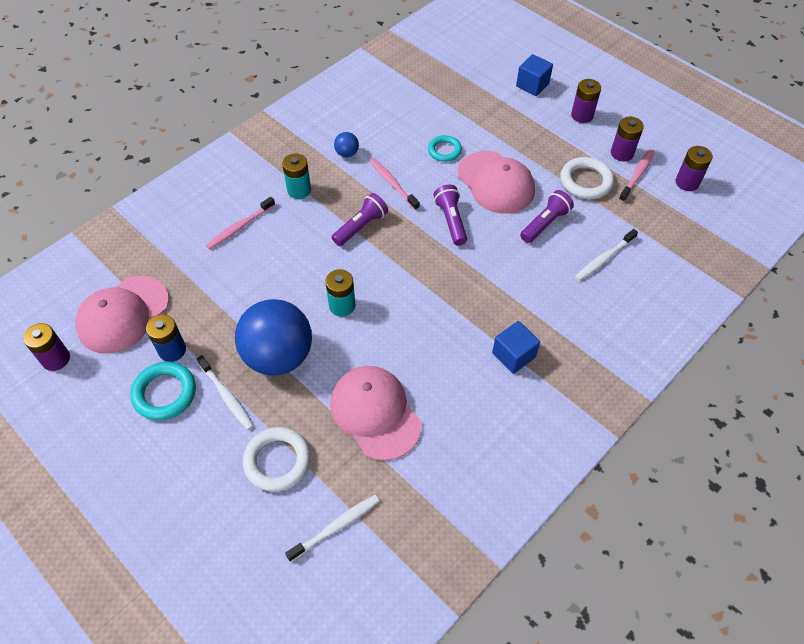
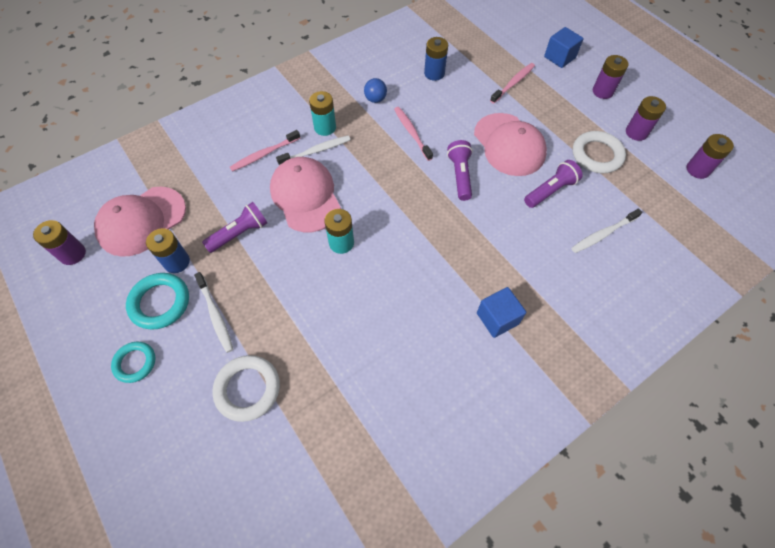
camera: 10 degrees right, 5 degrees up
blue ball [235,299,312,376] -> none
white toothbrush [285,495,379,562] -> white toothbrush moved to [276,136,350,165]
pink cap [330,366,422,461] -> pink cap moved to [270,157,341,232]
purple flashlight [332,193,388,246] -> purple flashlight moved to [202,202,267,253]
turquoise ring [428,135,462,162] -> turquoise ring moved to [111,342,156,383]
pink toothbrush [619,149,655,202] -> pink toothbrush moved to [490,63,535,104]
none -> blue battery [424,37,448,81]

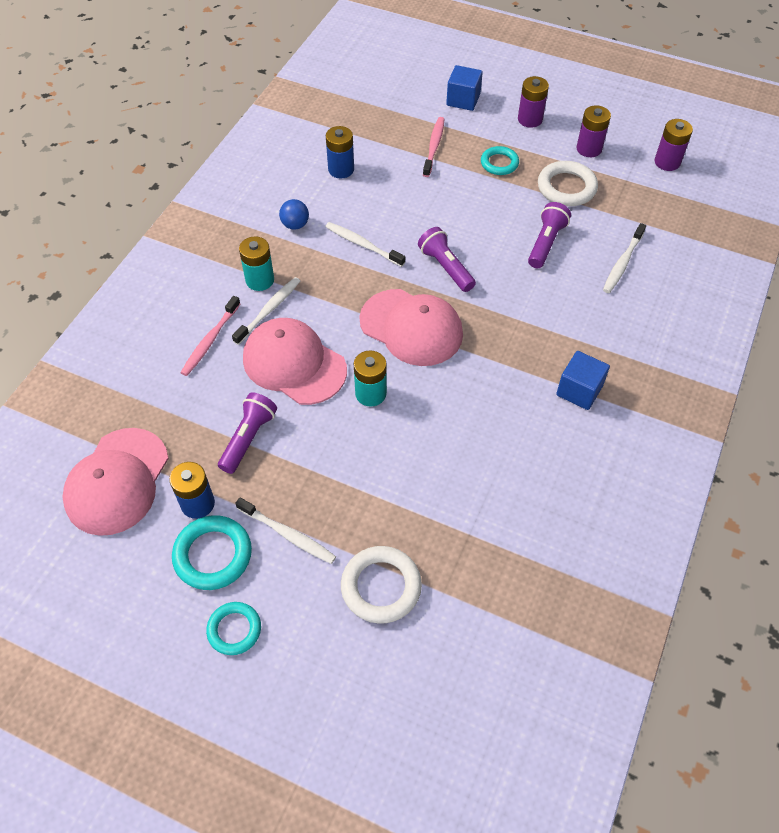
camera: 30 degrees left, 5 degrees down
purple battery [33,220,86,265] -> none
pink toothbrush [394,107,433,161] -> white toothbrush [325,222,405,267]
pink cap [474,113,547,176] -> pink cap moved to [359,289,463,366]
none -> turquoise ring [481,146,519,175]

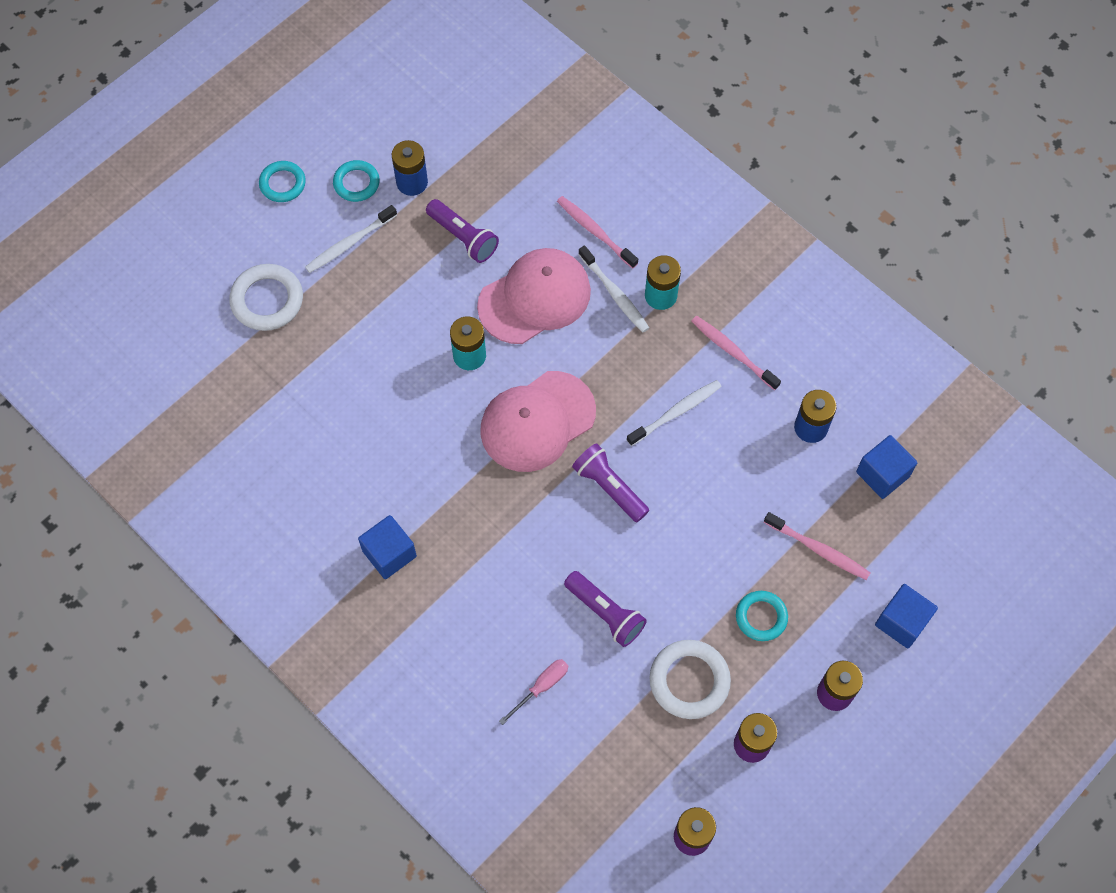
camera: 110 degrees right, 10 degrees up
pink cap [62,428,169,536] -> none
turquoise ring [172,515,252,590] -> turquoise ring [333,160,380,202], size x0.66
blue ball [279,199,309,230] -> pink toothbrush [691,316,781,390]
purple flashlight [418,227,476,292] -> purple flashlight turned 120 degrees counterclockwise [572,443,649,522]
white toothbrush [603,223,646,293] -> pink screwdriver [499,659,568,725]
none -> blue cube [856,435,917,499]

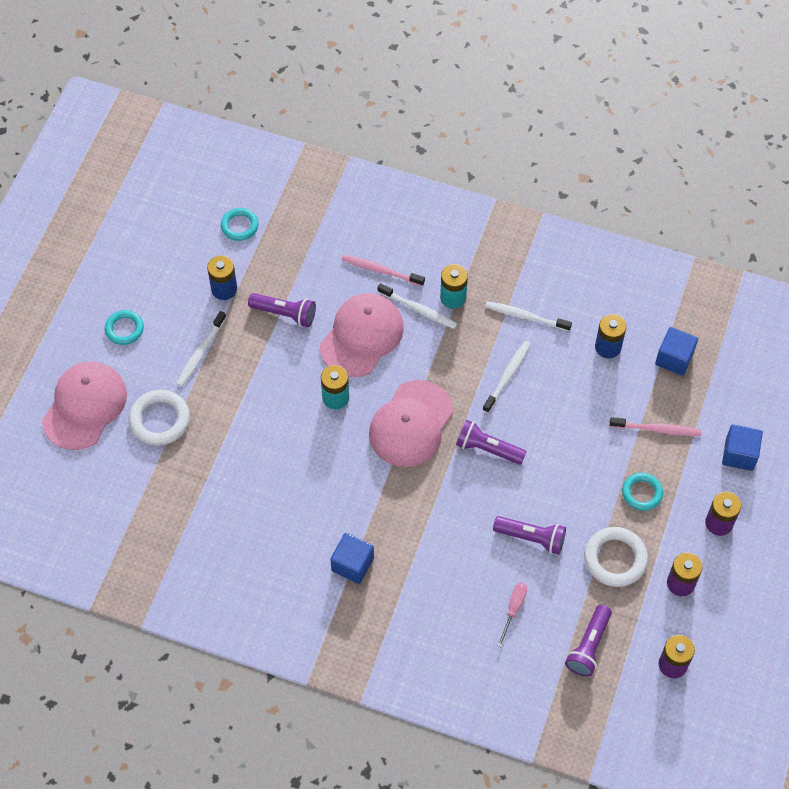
camera: 25 degrees left, 5 degrees down
turquoise ring [333,160,380,202] -> turquoise ring moved to [221,208,259,241]
pink toothbrush [691,316,781,390] -> white toothbrush [485,301,572,331]
none -> pink cap [42,361,127,450]
none -> purple flashlight [565,605,612,677]

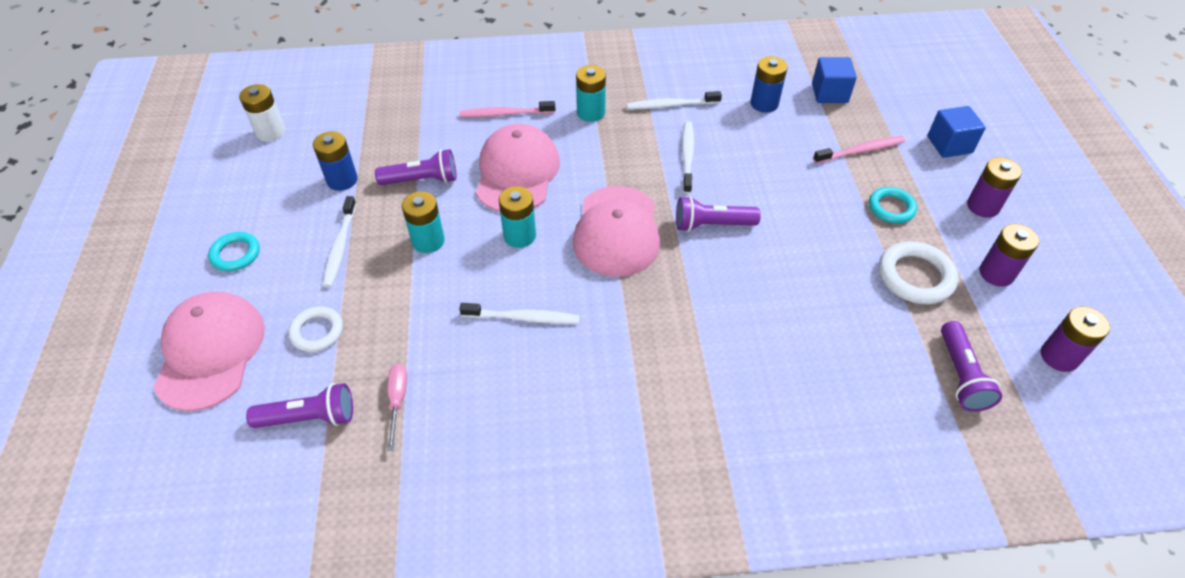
camera: 25 degrees left, 10 degrees down
white ring [129,390,190,446] -> white ring [288,306,343,352], size x0.66
turquoise ring [221,208,259,241] -> none
blue cube [330,533,374,584] -> none
white toothbrush [378,283,457,329] -> white toothbrush moved to [459,303,579,324]
purple flashlight [493,516,566,555] -> purple flashlight moved to [246,383,353,428]
pink screwdriver [497,583,527,647] -> pink screwdriver moved to [387,364,407,451]
none -> white battery [239,84,286,142]
none -> turquoise battery [402,191,445,253]

